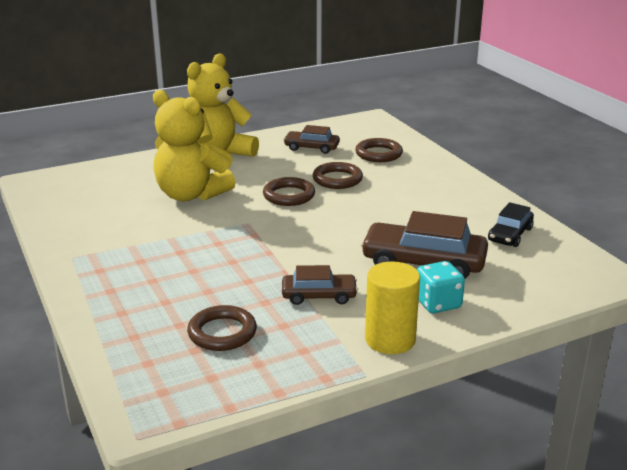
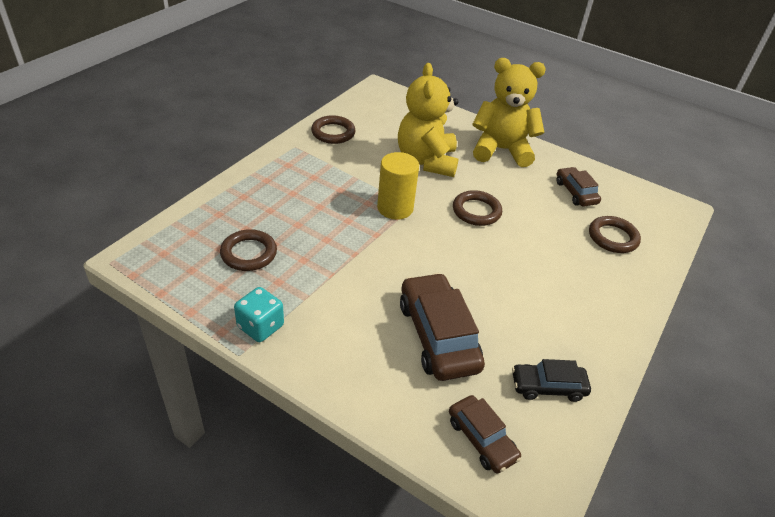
camera: 55 degrees right, 15 degrees up
brown car [282,265,358,305] -> brown car moved to [449,395,522,473]
brown ring [313,162,363,189] -> brown ring moved to [311,115,356,144]
yellow cylinder [365,262,420,354] -> yellow cylinder moved to [377,152,419,220]
turquoise dice [417,261,465,313] -> turquoise dice moved to [234,287,284,342]

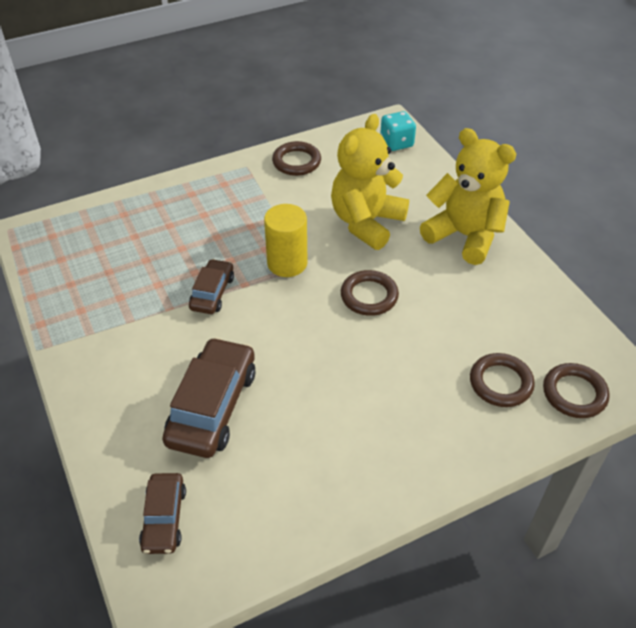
camera: 35 degrees right, 5 degrees up
brown ring [220,229,277,271] -> brown ring moved to [543,363,610,418]
turquoise dice [234,287,284,342] -> turquoise dice moved to [380,111,416,151]
black car [512,359,591,402] -> none
brown car [557,167,601,206] -> brown car moved to [189,259,234,314]

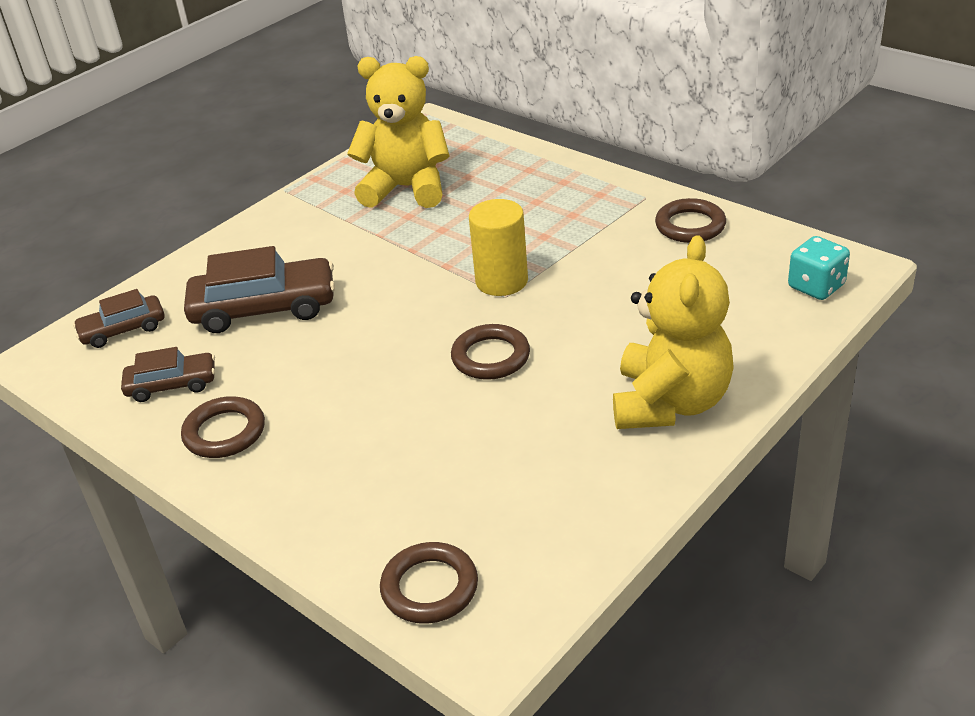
camera: 70 degrees right, 10 degrees down
brown car [189,259,234,314] -> brown car moved to [121,347,215,402]
yellow teddy bear [331,114,409,250] -> yellow teddy bear moved to [347,56,450,208]
brown ring [470,353,535,407] -> brown ring moved to [181,396,265,458]

